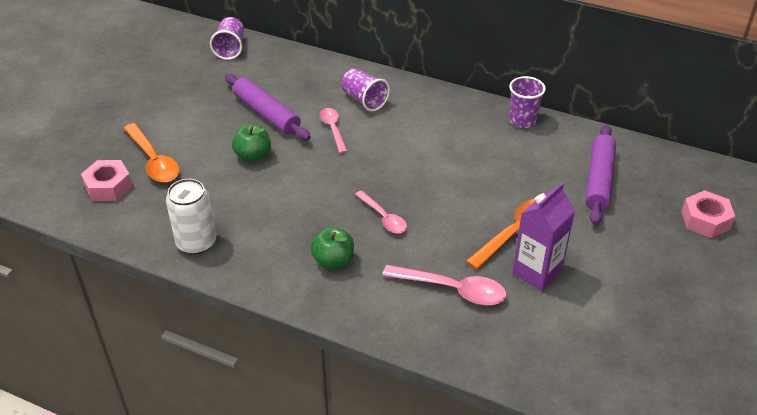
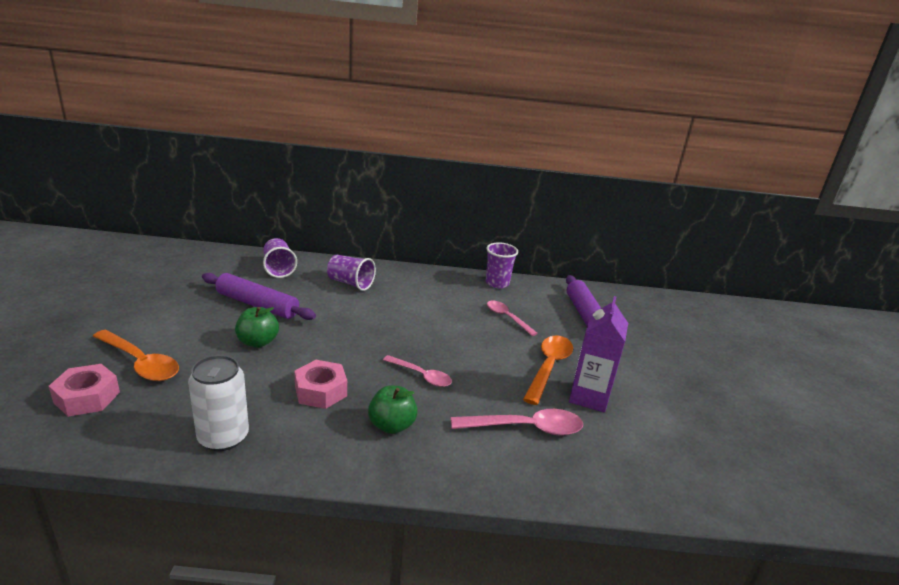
camera: 25 degrees left, 15 degrees down
purple cup [210,17,244,60] -> purple cup moved to [263,238,297,278]
pink spoon [320,108,348,154] -> pink spoon moved to [487,301,538,336]
pink nut [682,190,735,238] -> pink nut moved to [294,360,347,409]

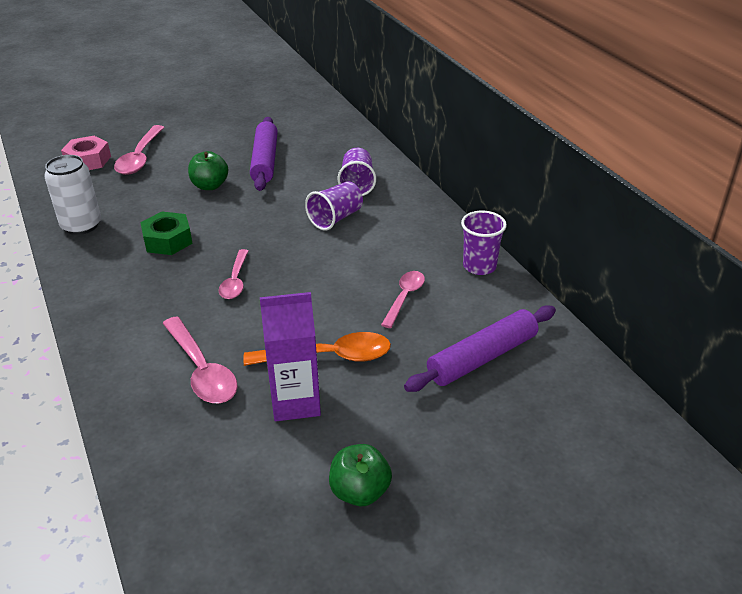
camera: 65 degrees right, 10 degrees up
orange spoon [92,330,179,381] -> pink spoon [114,125,165,175]
purple cup [263,238,297,278] -> purple cup moved to [305,181,363,231]
pink nut [294,360,347,409] -> green nut [140,211,193,255]
green apple [368,386,418,434] -> green apple moved to [329,444,392,506]

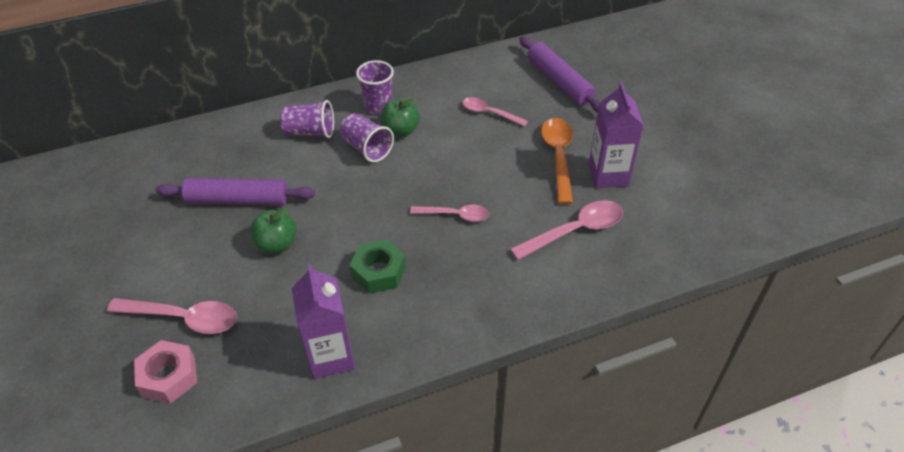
camera: 85 degrees left, 10 degrees up
white can [44,155,101,235] -> purple carton [292,264,355,379]
green apple [329,444,392,506] -> green apple moved to [381,98,420,137]
purple cup [461,211,507,275] -> purple cup moved to [356,60,394,115]

